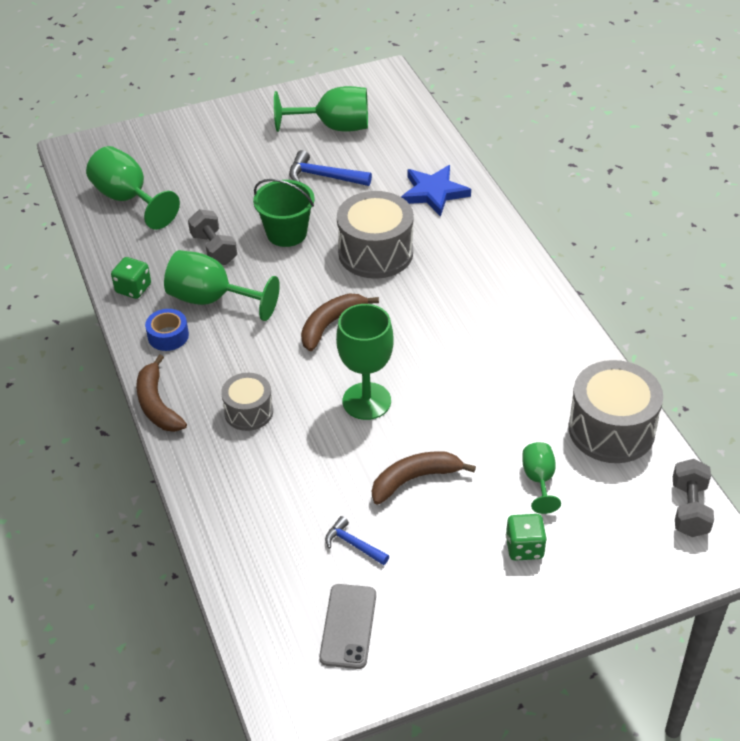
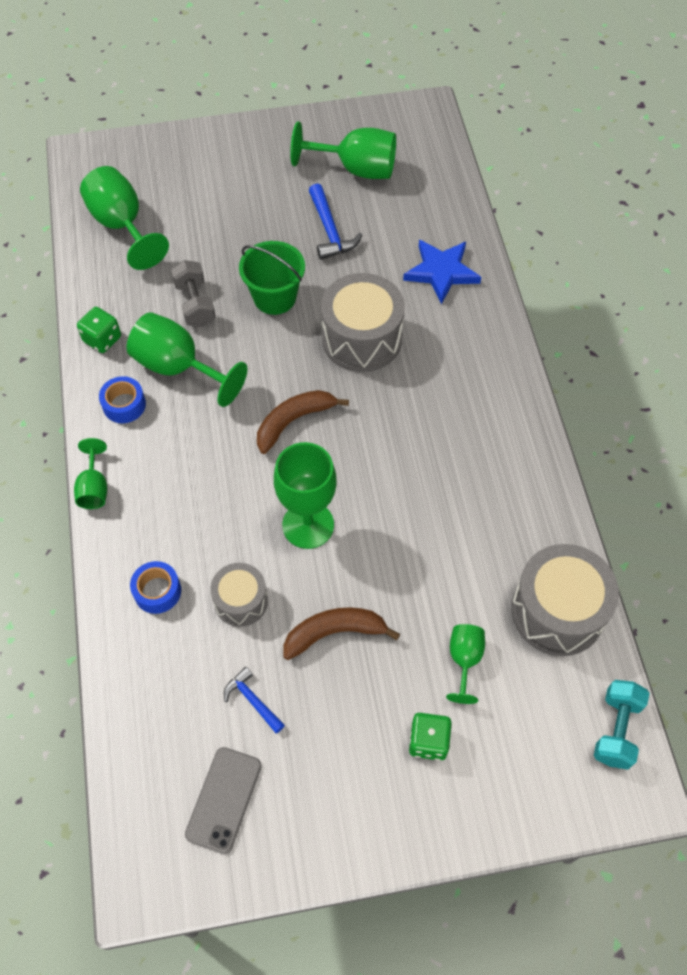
camera: 10 degrees right, 15 degrees up
brown banana [136,354,187,432] -> green goblet [74,438,107,509]
grey drum [221,373,273,431] -> grey drum moved to [210,563,268,627]
blue hammer [289,150,372,186] -> blue hammer turned 135 degrees counterclockwise [309,184,362,260]
grey dumbbell [673,459,714,537] -> turquoise dumbbell [594,680,649,770]
none -> blue tape [130,561,181,614]

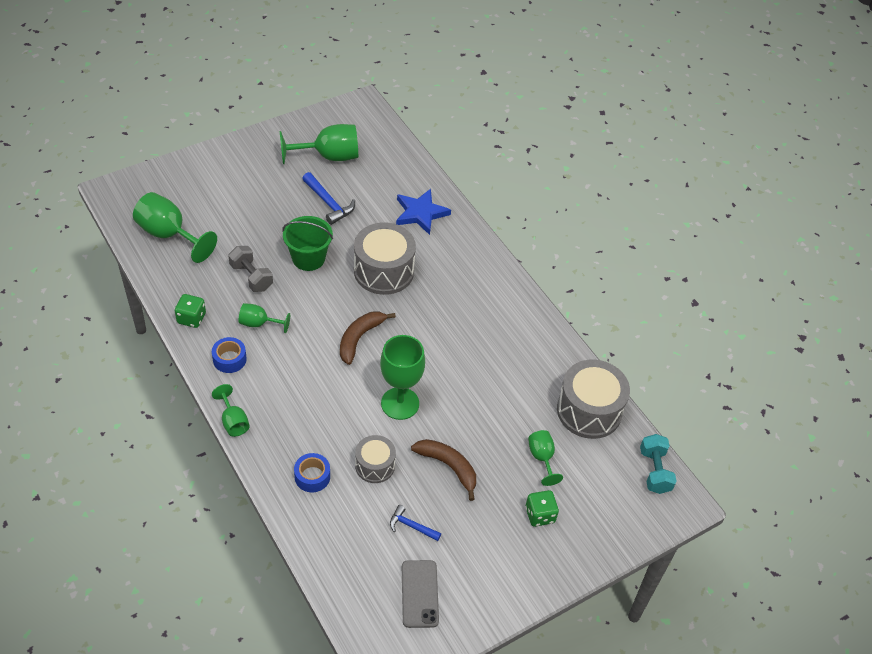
camera: 25 degrees left, 10 degrees down
green goblet [127,312,248,407] -> green goblet [239,303,290,333], size x0.56
brown banana [284,607,400,660] -> brown banana turned 75 degrees clockwise [411,439,476,501]

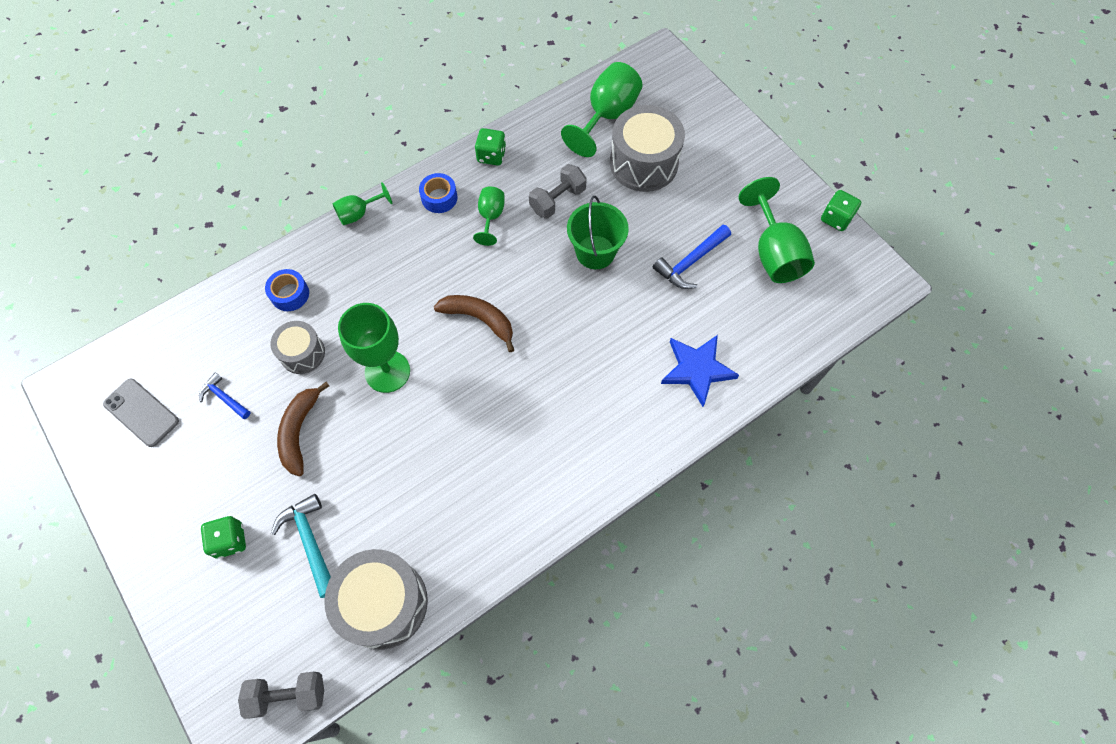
camera: 90 degrees right, 15 degrees up
grey drum [354,222,416,295] -> grey drum moved to [610,105,685,192]
blue hammer [390,505,441,541] -> blue hammer turned 75 degrees counterclockwise [199,372,251,419]
grey phone [402,560,439,628] -> grey phone turned 45 degrees clockwise [103,379,179,447]
brown banana [411,439,476,501] -> brown banana turned 150 degrees clockwise [277,382,329,477]
green goblet [528,430,563,486] -> turquoise hammer [271,494,331,598]
turquoise dumbbell [640,434,677,494] -> grey dumbbell [238,672,324,719]
none -> green dice [821,190,861,231]

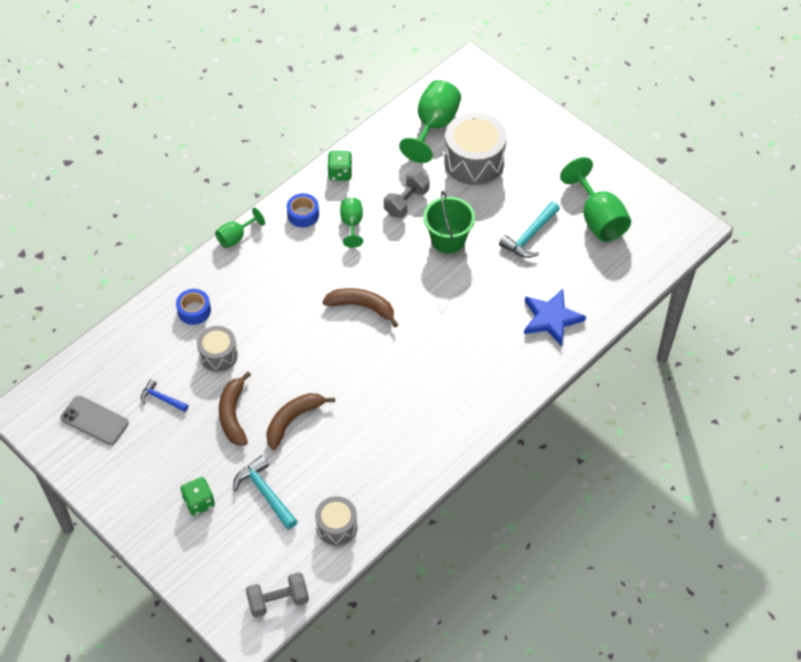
camera: 10 degrees left, 10 degrees down
grey drum [324,549,428,650] -> grey drum [315,496,357,546], size x0.58
green goblet [338,303,410,393] -> none
blue hammer [653,225,731,289] -> turquoise hammer [499,202,560,258]
green dice [821,190,861,231] -> none
none -> brown banana [266,393,335,450]

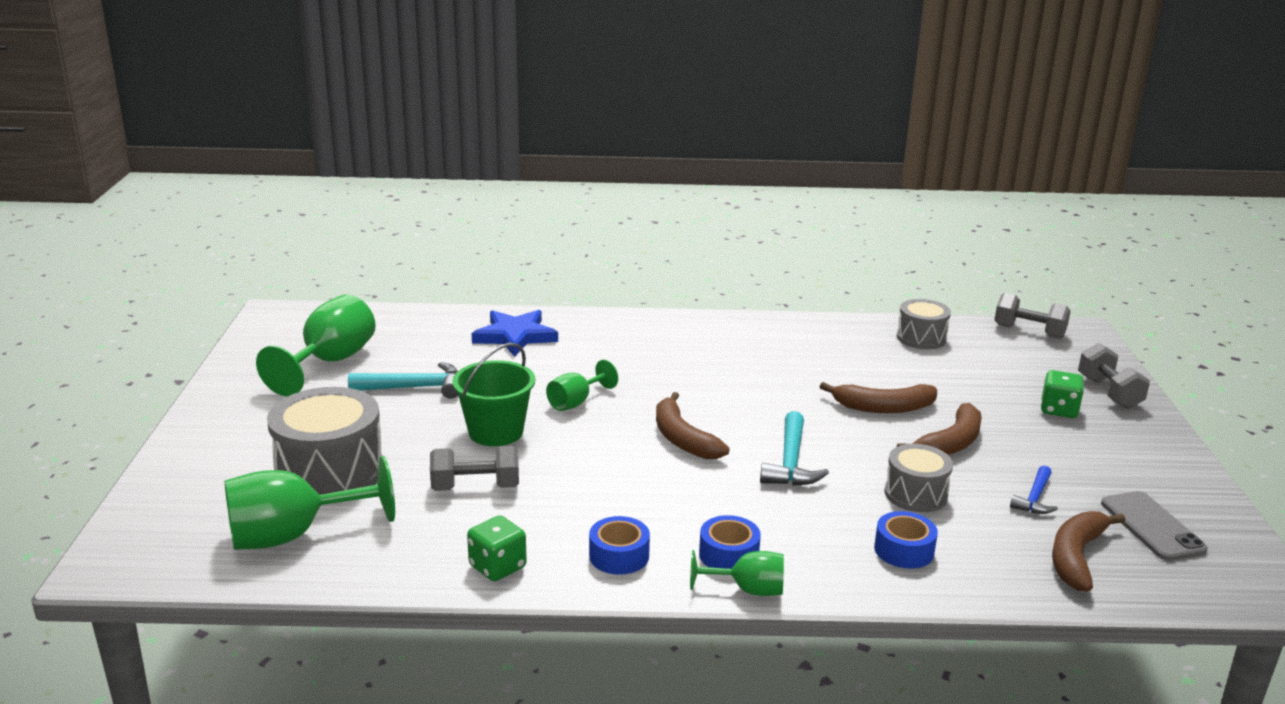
camera: 135 degrees left, 30 degrees down
blue hammer [141,379,189,412] -> blue hammer turned 45 degrees clockwise [1010,466,1058,514]
turquoise hammer [233,455,298,530] -> turquoise hammer moved to [760,411,829,486]
green goblet [340,198,363,248] -> green goblet moved to [546,360,618,411]
none -> blue tape [699,515,761,569]
none -> brown banana [1052,511,1125,592]
none -> grey dumbbell [1078,343,1150,409]

